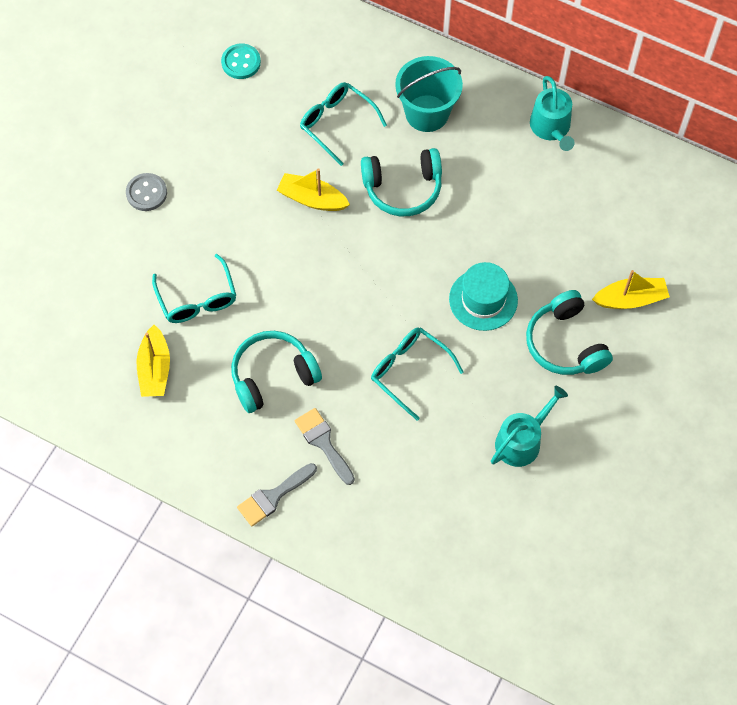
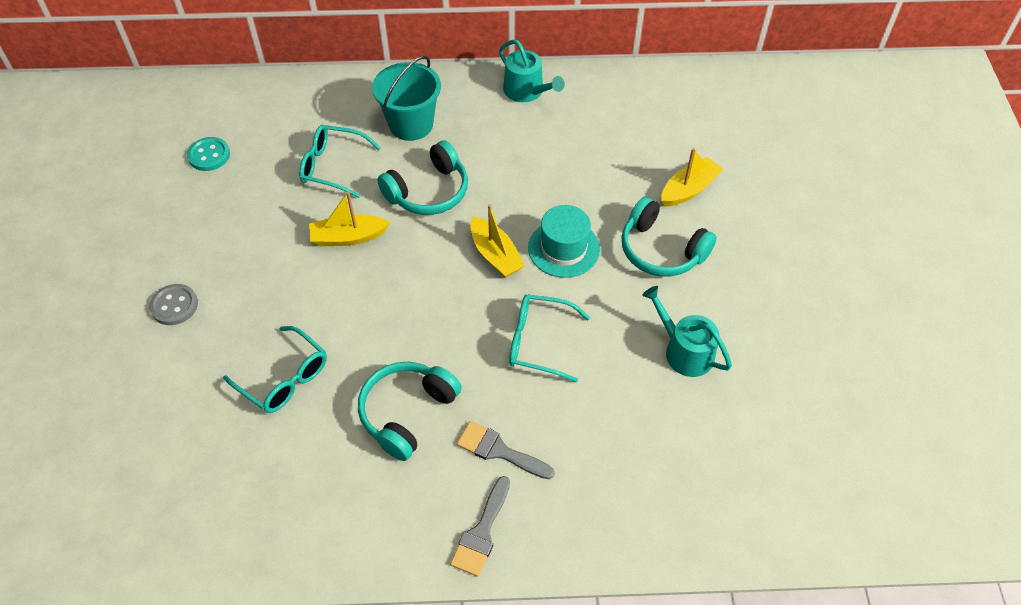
camera: 30 degrees left, 10 degrees down
yellow boat [136,325,170,397] -> yellow boat moved to [470,204,525,277]
turquoise watering can [491,386,568,467] -> turquoise watering can turned 60 degrees counterclockwise [642,286,732,377]

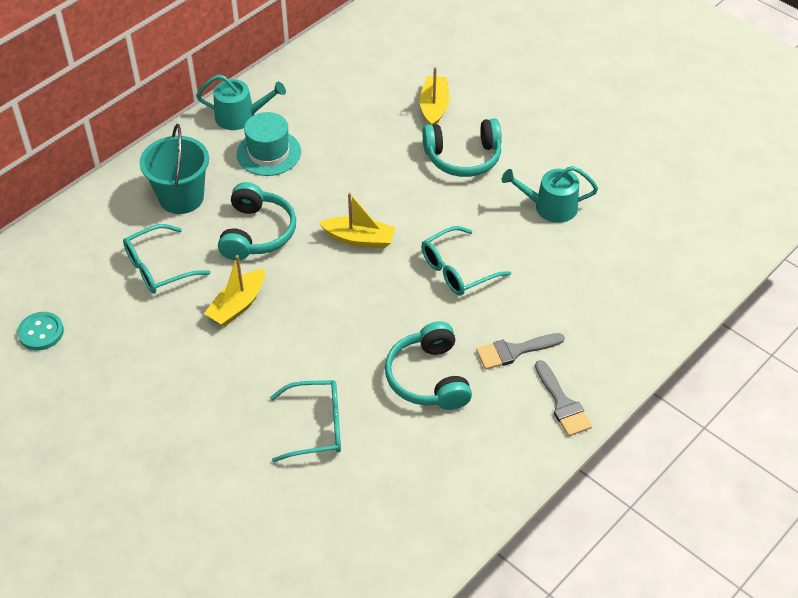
camera: 45 degrees left, 5 degrees down
grey button [149,284,198,325] -> none
turquoise hat [528,205,600,278] -> turquoise hat moved to [237,112,301,176]

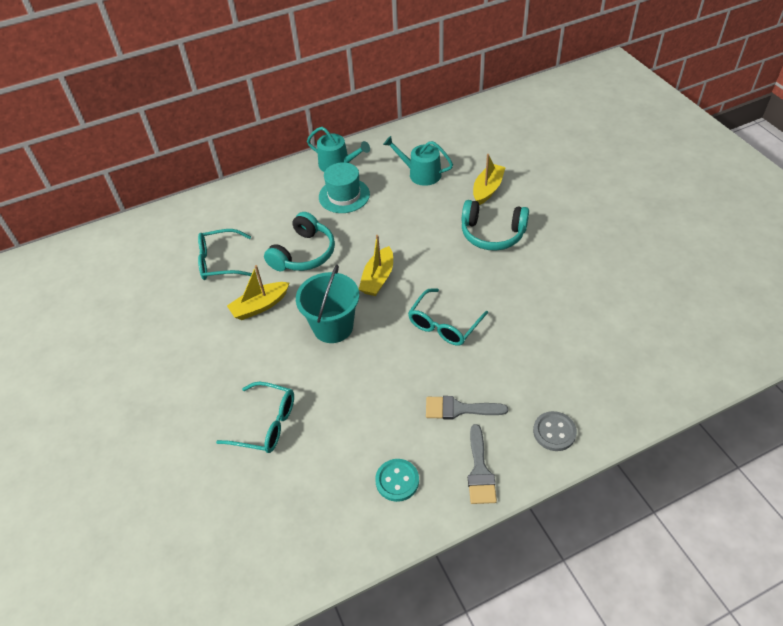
camera: 25 degrees right, 0 degrees up
turquoise button [17,312,64,350] -> turquoise button moved to [375,459,419,502]
turquoise bucket [140,124,209,214] -> turquoise bucket moved to [296,265,359,343]
yellow boat [319,192,396,248] -> yellow boat turned 75 degrees clockwise [359,235,393,296]
turquoise headphones [385,321,472,410] -> none
turquoise glasses [421,226,511,296] -> turquoise glasses turned 45 degrees counterclockwise [408,288,488,346]
turquoise watering can [502,166,598,223] -> turquoise watering can moved to [383,136,453,186]
none -> grey button [533,411,577,451]

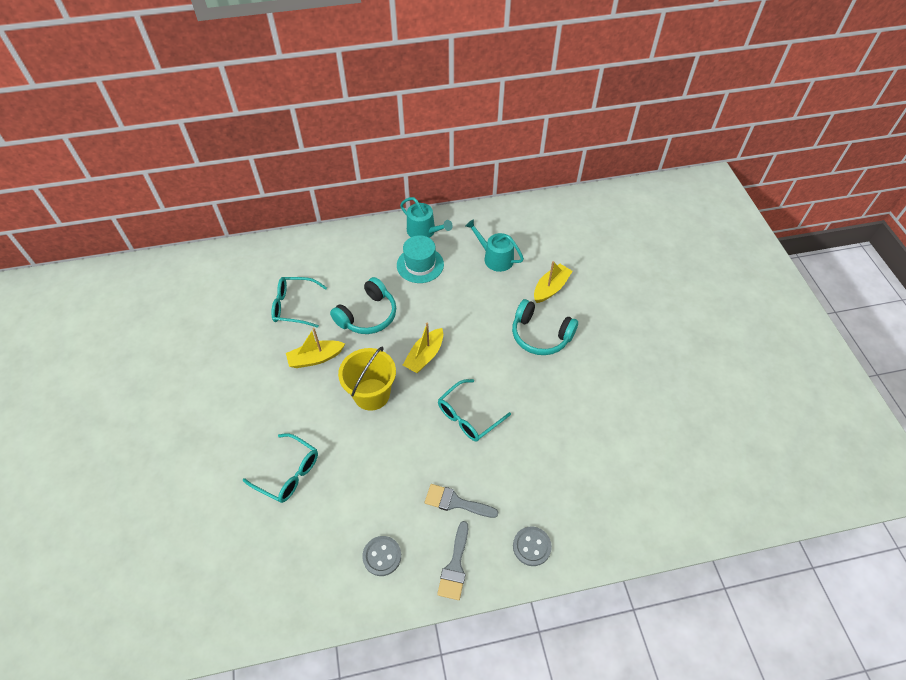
camera: 10 degrees right, 5 degrees up
turquoise bucket [296,265,359,343] -> yellow bucket [338,347,396,411]
turquoise button [375,459,419,502] -> grey button [362,536,401,576]

